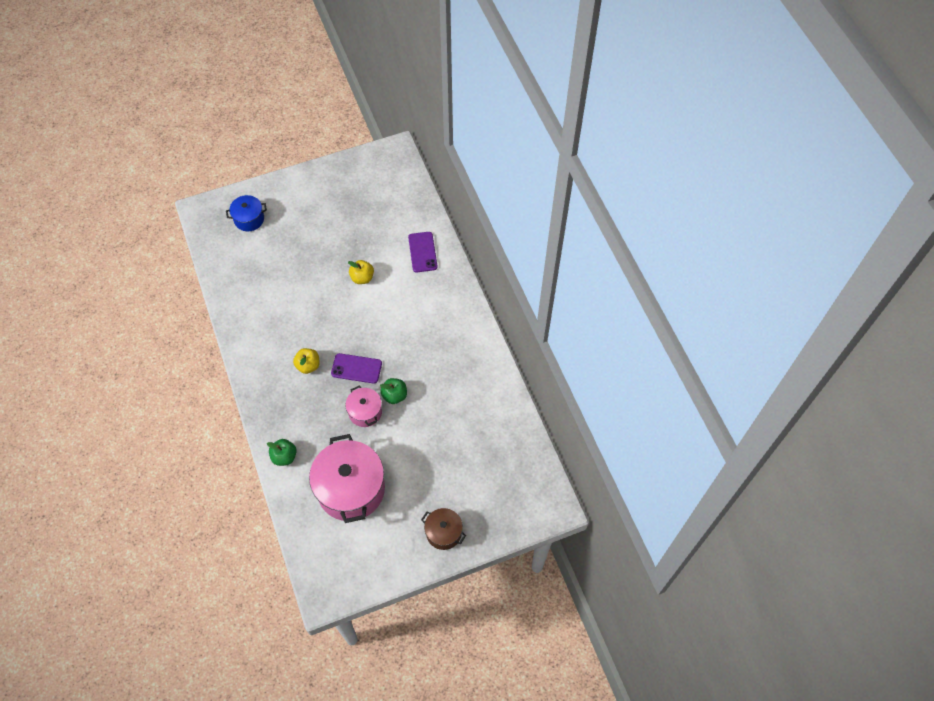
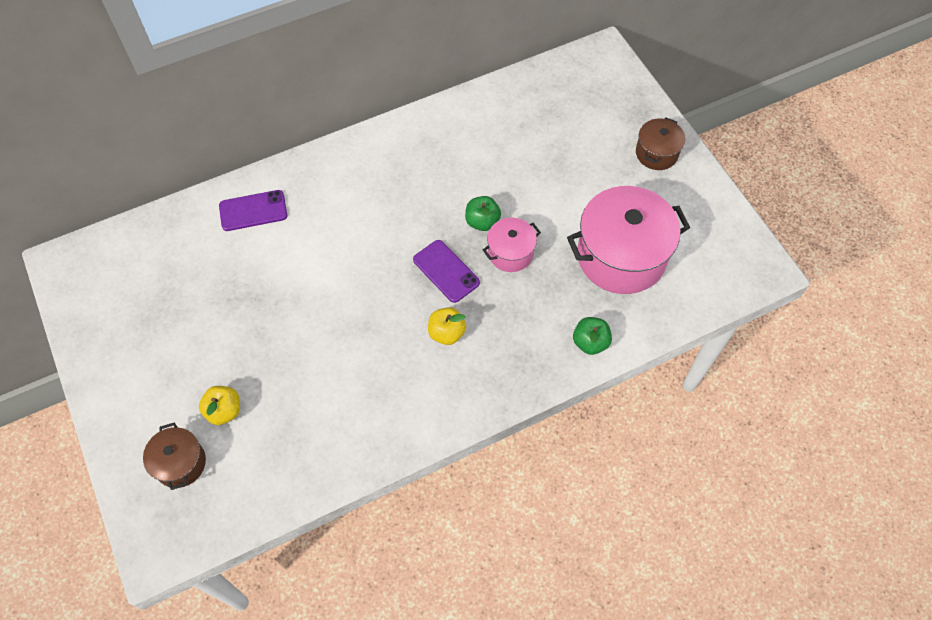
camera: 95 degrees left, 0 degrees up
blue pot [226,195,267,231] -> brown pot [143,422,206,490]
purple phone [331,353,382,384] -> purple phone turned 45 degrees counterclockwise [413,240,480,303]
yellow apple [348,260,374,284] -> yellow apple moved to [199,386,240,425]

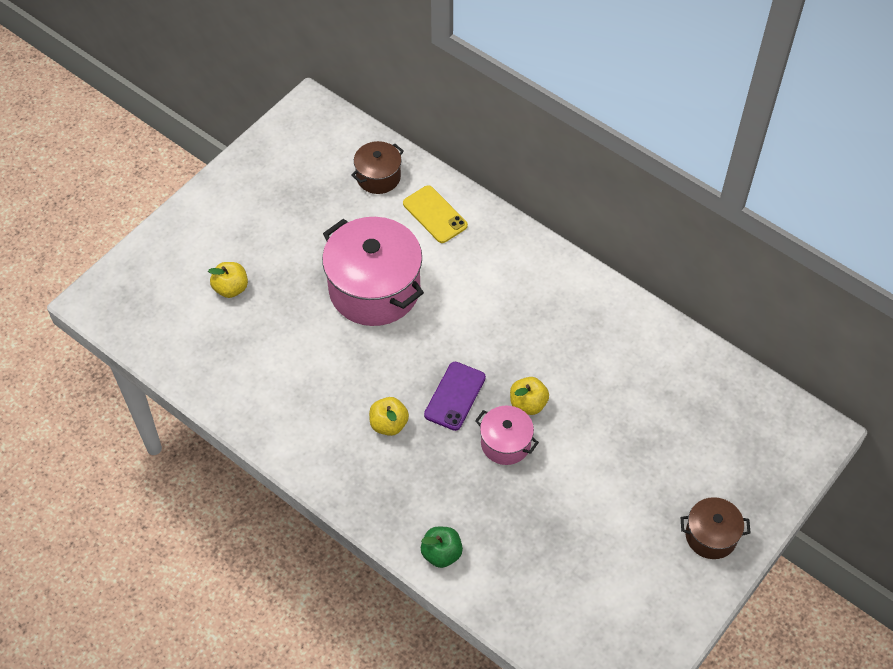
camera: 65 degrees right, 5 degrees down
brown pot [143,422,206,490] -> brown pot moved to [351,141,404,194]
purple phone [219,190,287,231] -> yellow phone [403,185,468,243]
green apple [465,196,501,231] -> yellow apple [510,377,549,415]
pink pot [567,186,690,294] -> pink pot moved to [322,217,424,326]

